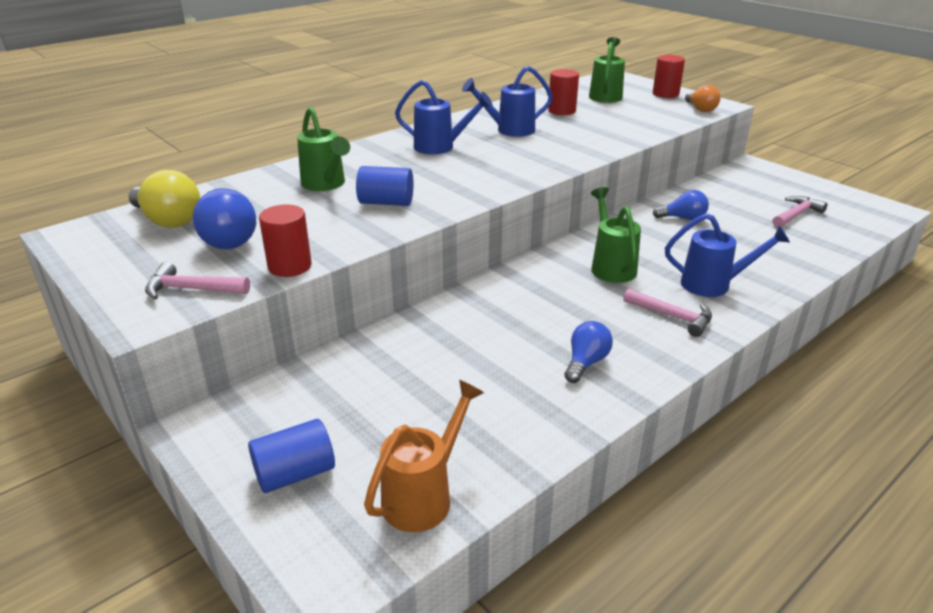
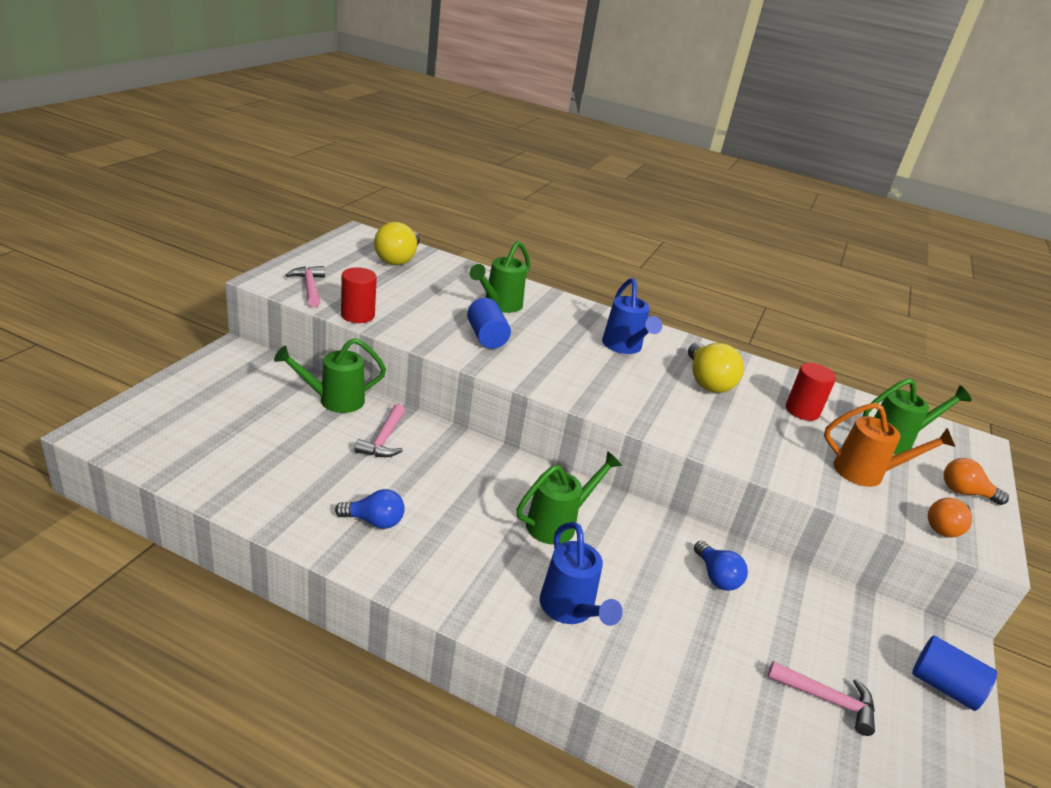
camera: 60 degrees right, 0 degrees up
blue light bulb [193,188,256,250] -> none
blue cylinder [248,419,335,493] -> blue cylinder moved to [912,635,997,711]
orange watering can [364,380,484,532] -> orange watering can moved to [824,402,955,487]
blue watering can [462,66,553,137] -> yellow light bulb [688,342,744,393]
pink hammer [623,288,712,337] -> pink hammer moved to [354,404,405,457]
red cylinder [653,55,685,98] -> orange light bulb [944,458,1009,505]
none -> green watering can [274,338,386,413]

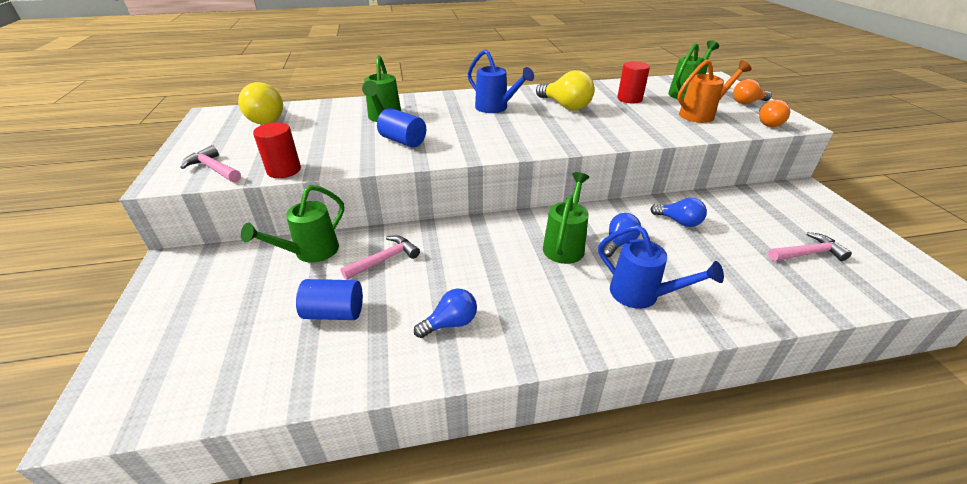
camera: 30 degrees left, 5 degrees up
pink hammer [354,404,405,457] -> pink hammer turned 105 degrees counterclockwise [340,235,420,280]
blue cylinder [912,635,997,711] -> blue cylinder moved to [296,279,363,320]
none -> blue light bulb [603,213,641,257]

